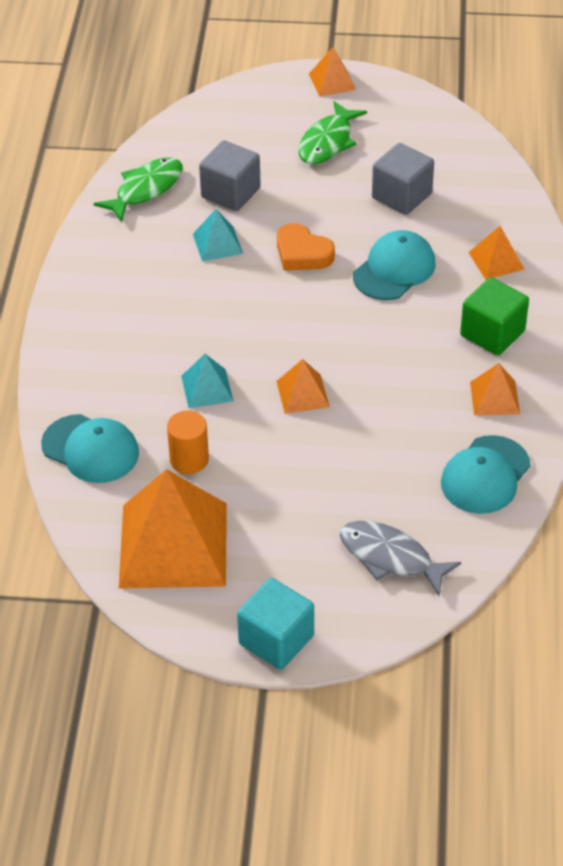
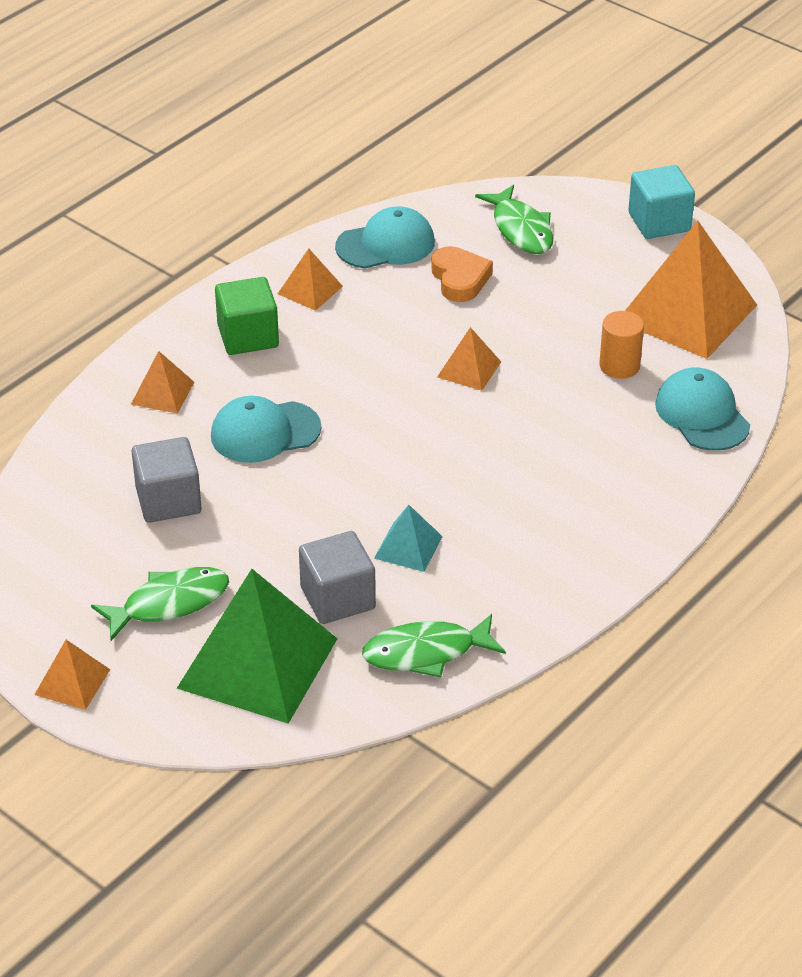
camera: 145 degrees left, 5 degrees down
turquoise pyramid [181,354,233,408] -> none
orange heart [277,223,335,271] -> orange heart moved to [432,246,493,302]
grey fish [340,521,461,596] -> green fish [475,185,553,254]
none -> green pyramid [177,569,338,724]

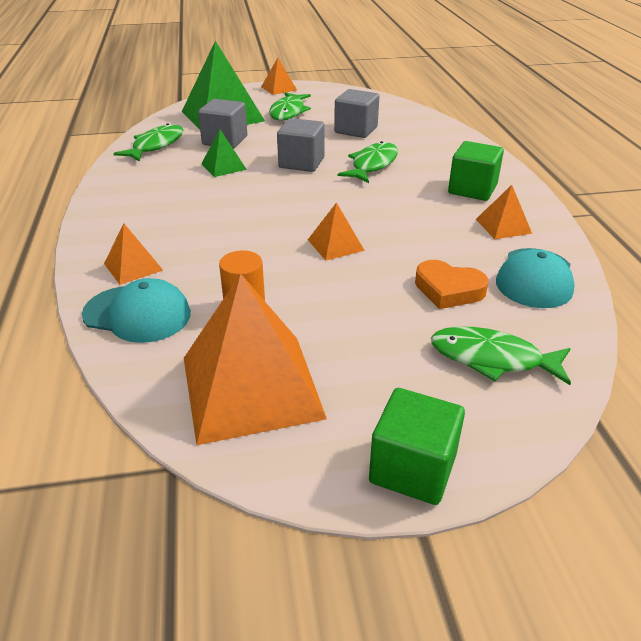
camera: 130 degrees right, 5 degrees down
orange pyramid [131,351,194,414] -> orange pyramid moved to [104,224,163,285]
turquoise cap [211,396,321,463] -> green fish [338,141,398,183]
turquoise pyramid [374,505,443,572] -> green pyramid [201,130,247,177]
turquoise cube [628,165,695,239] -> green cube [369,388,465,505]
none -> grey cube [277,118,325,172]

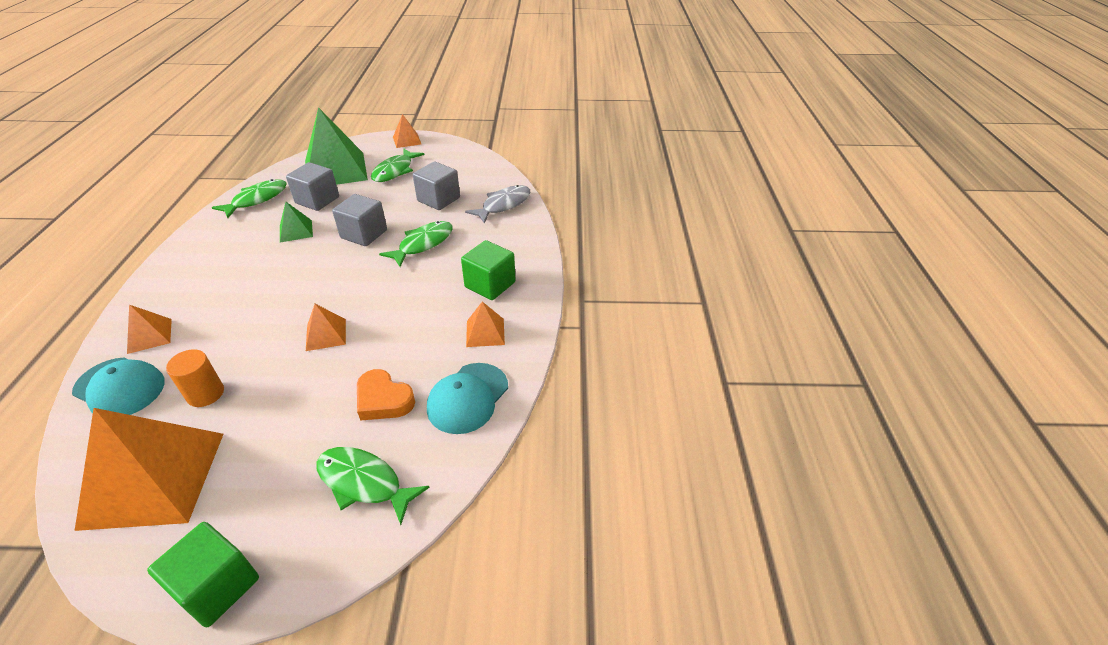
camera: 10 degrees right, 5 degrees up
none -> grey fish [465,185,530,224]

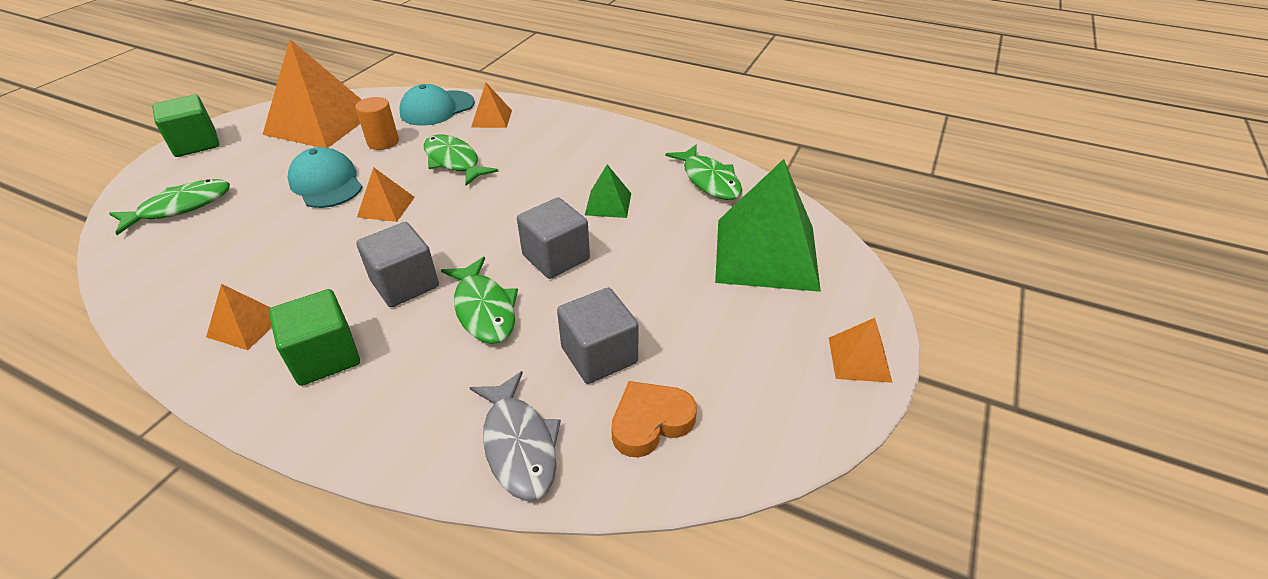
camera: 115 degrees right, 0 degrees up
grey cube [286,162,339,211] -> grey cube moved to [356,222,439,307]
orange heart [357,369,415,421] -> orange heart moved to [611,381,697,458]
green fish [371,148,425,182] -> green fish moved to [424,135,498,186]
turquoise cap [427,363,508,434] -> turquoise cap moved to [287,147,362,208]

